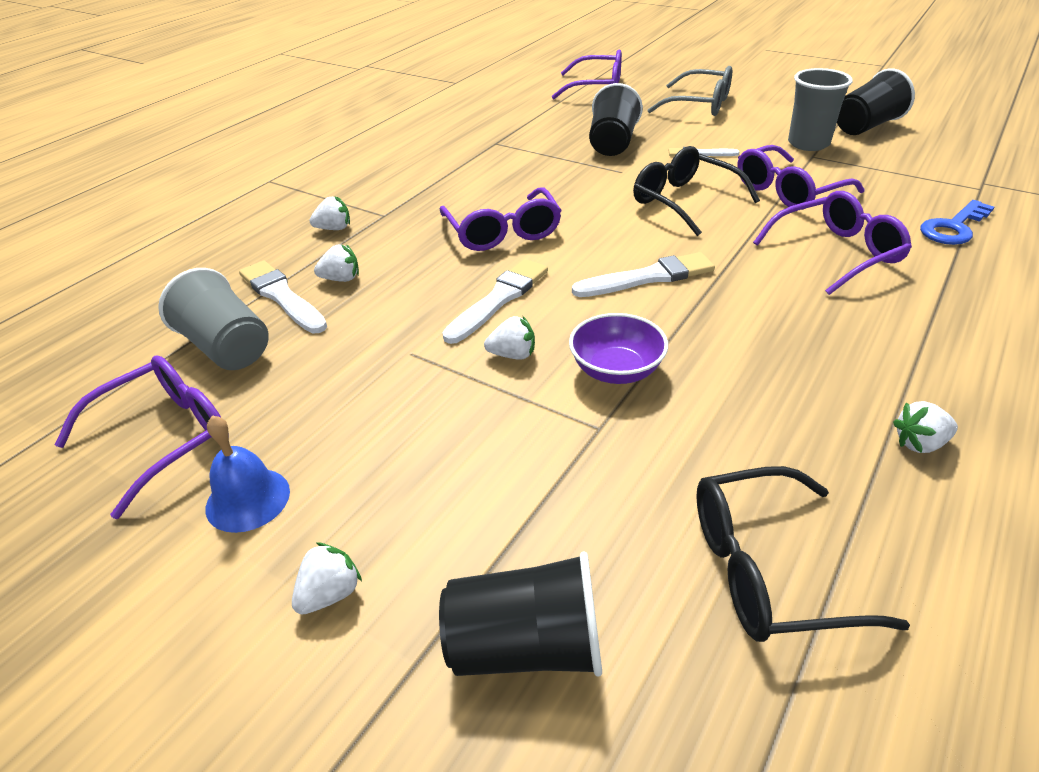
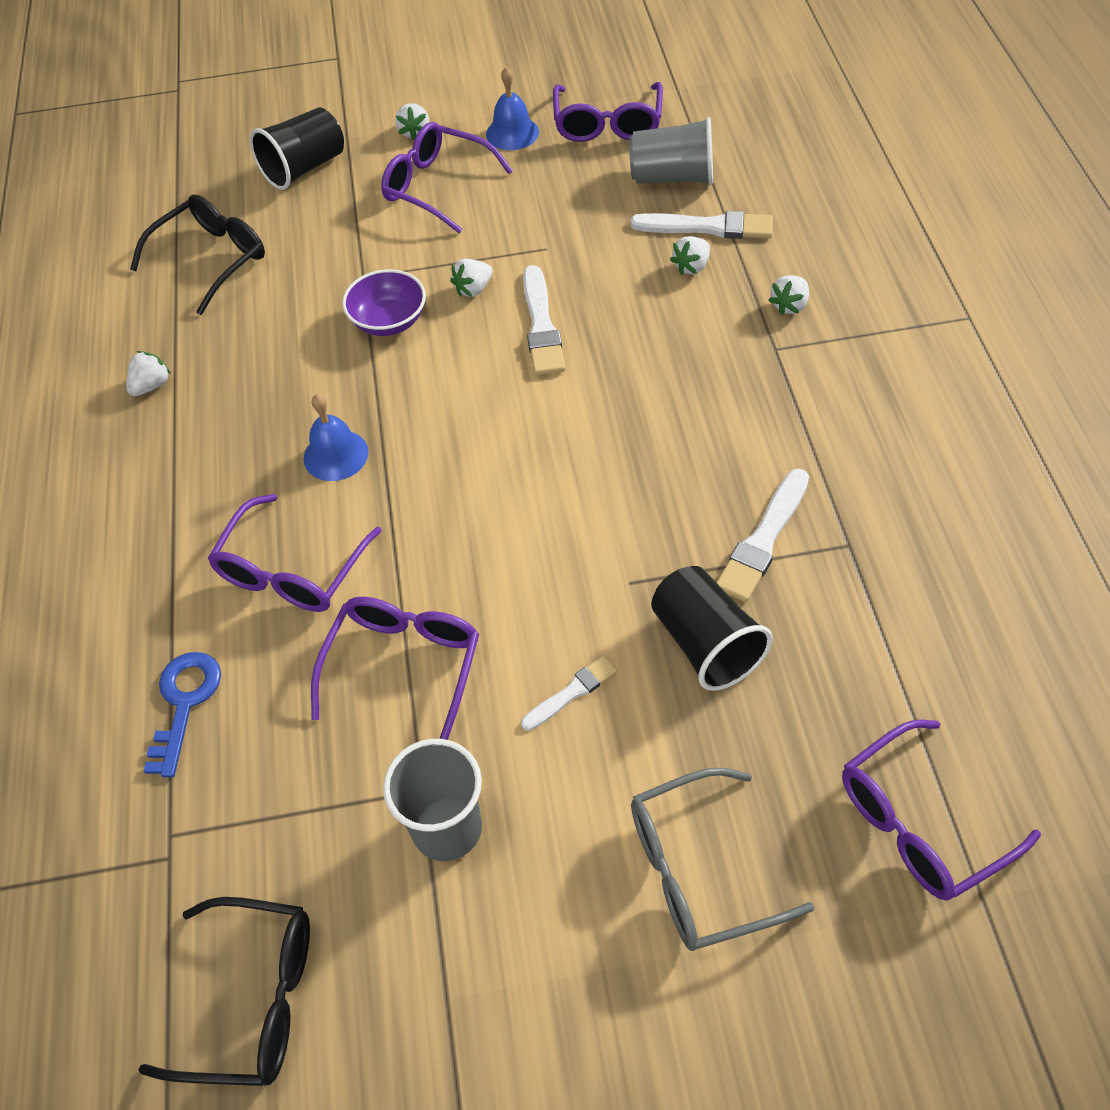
camera: 140 degrees right, 15 degrees up
purple glasses [440,187,562,251] -> purple glasses moved to [381,122,513,233]
white brush [572,252,715,297] -> white brush moved to [716,469,809,602]
black glasses [633,146,760,236] -> black glasses moved to [138,897,310,1086]
black cup [837,68,915,135] -> none
none -> blue bell [304,394,368,481]

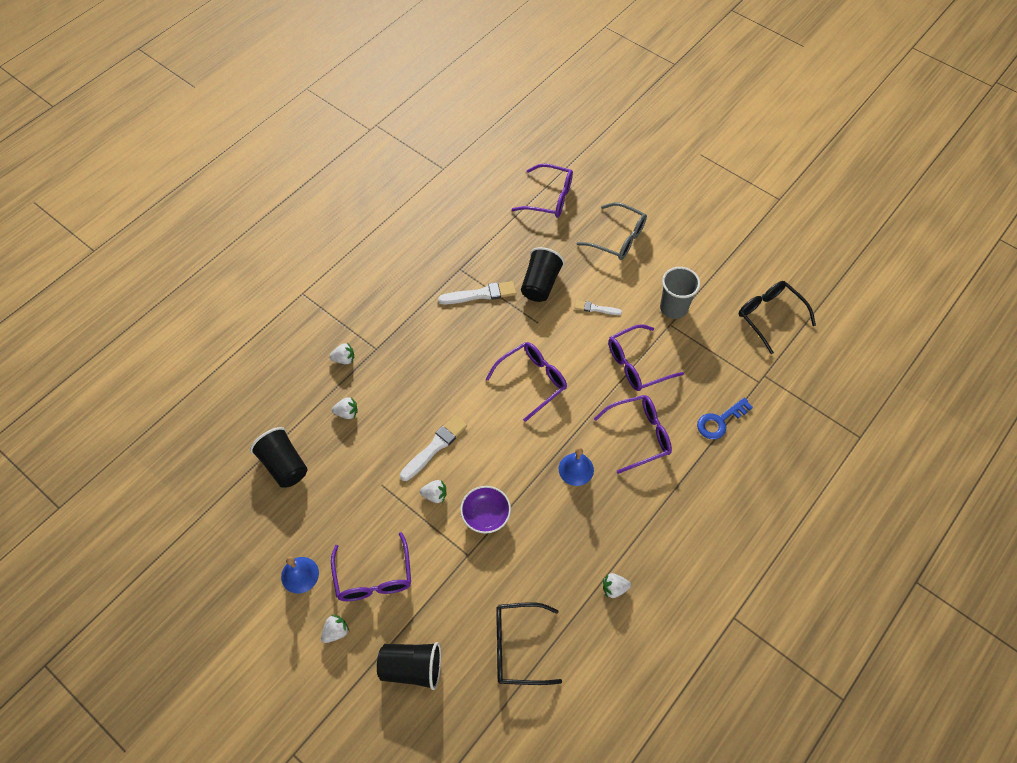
camera: 135 degrees left, 5 degrees up
purple glasses [553,82,663,142] -> purple glasses moved to [486,342,567,422]
grey cup [629,117,713,185] -> black cup [250,427,307,488]
white brush [630,211,773,239] -> none

